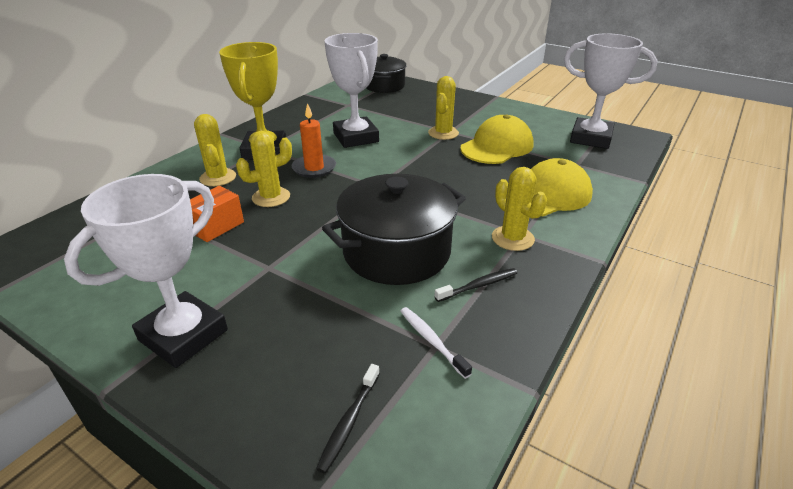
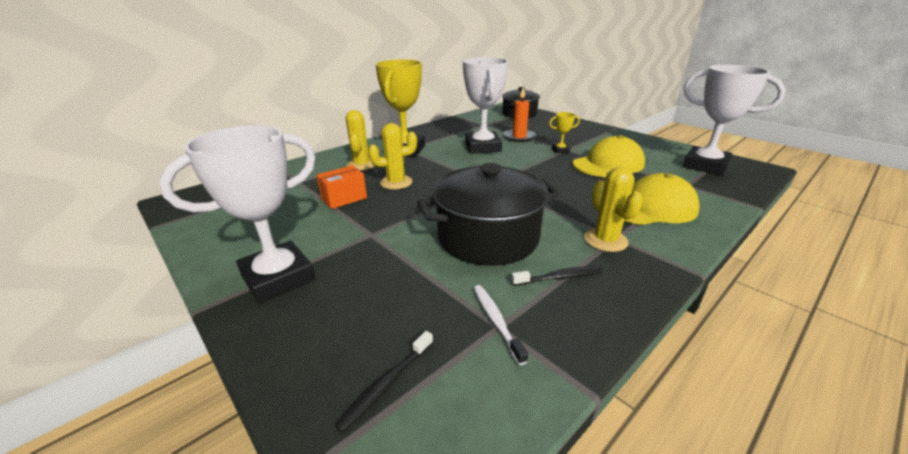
camera: 15 degrees right, 5 degrees down
orange candle [292,103,336,178] -> orange candle moved to [504,87,536,142]
yellow cactus [428,76,459,140] -> yellow trophy [549,112,580,153]

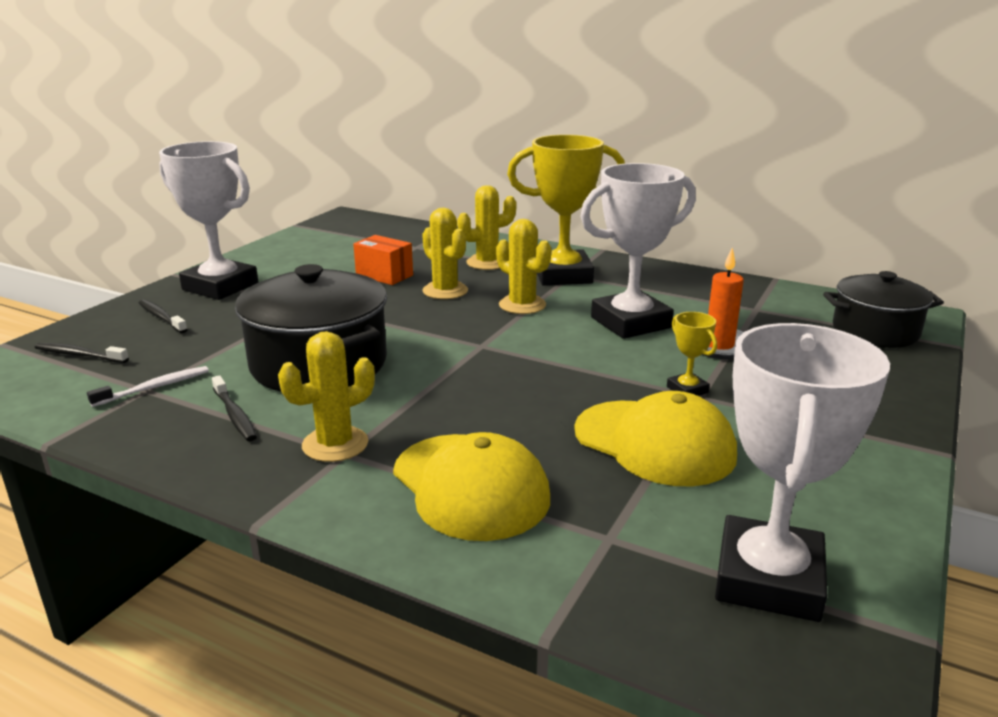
camera: 70 degrees right, 5 degrees down
none -> black toothbrush [139,299,188,333]
none -> yellow cactus [496,219,552,314]

